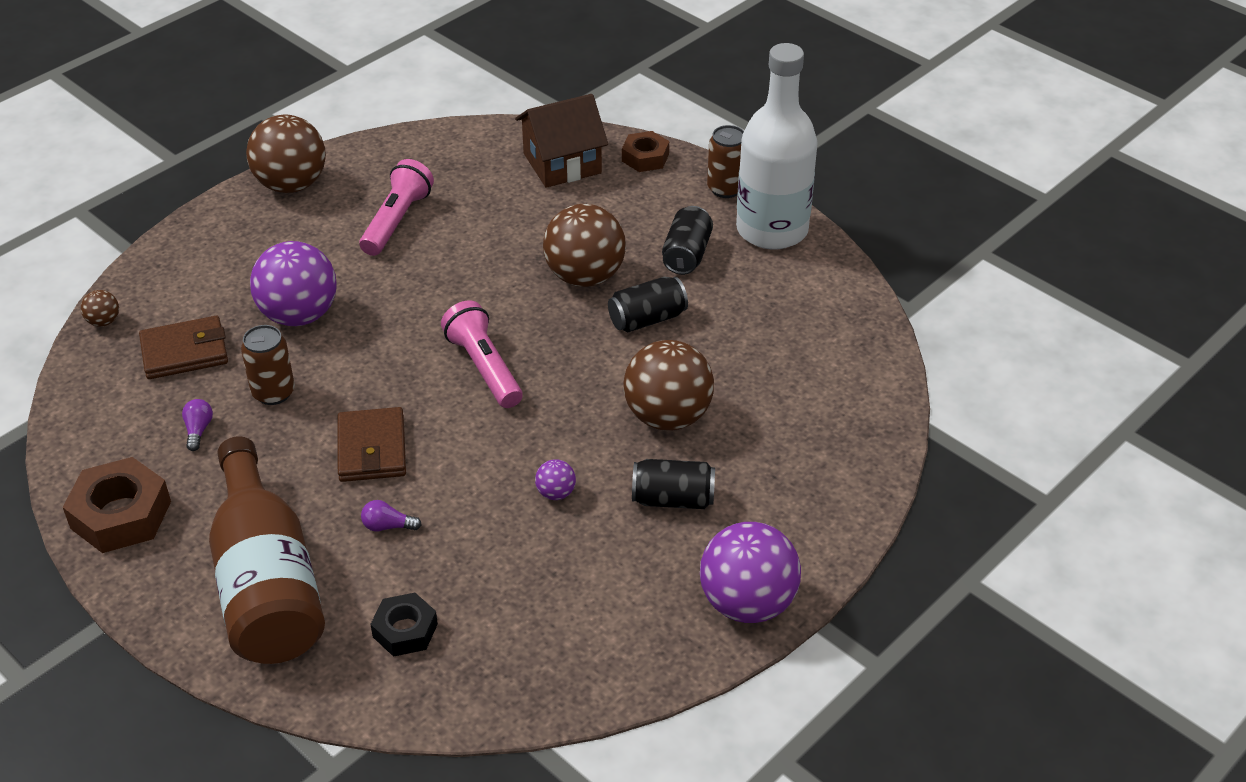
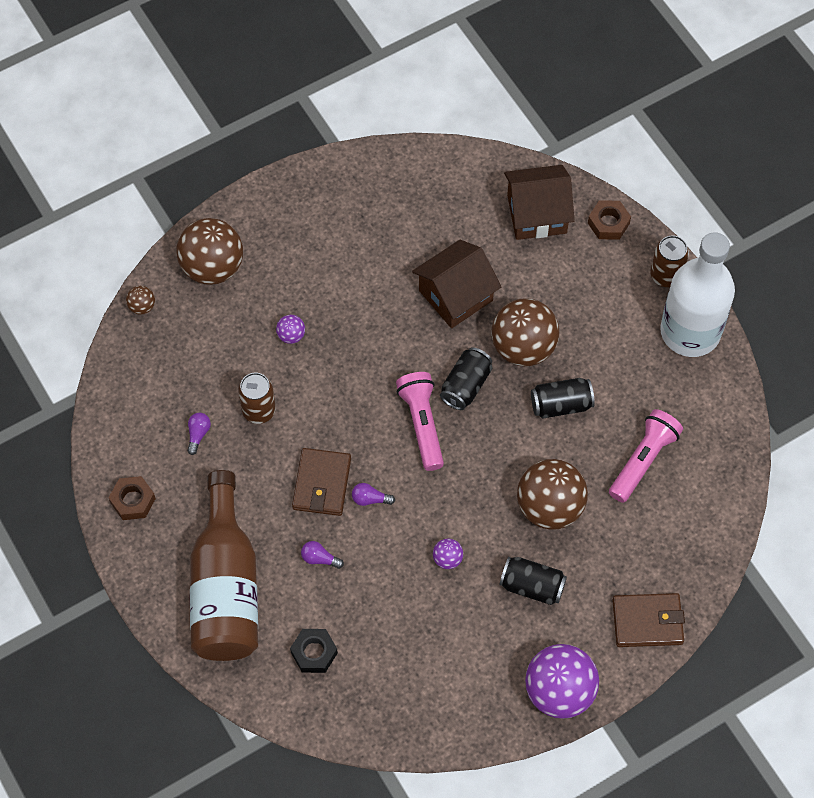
camera: 15 degrees right, 20 degrees up
brown nut [63,457,171,553] -> brown nut [109,476,156,520], size x0.62
brown wallet [139,316,228,379] -> brown wallet moved to [613,593,685,647]
brown ball [246,115,326,193] -> brown ball moved to [177,218,243,285]
purple ball [250,241,337,326] -> purple ball [276,315,305,344], size x0.43
pink flashlight [359,159,434,256] -> pink flashlight moved to [609,409,683,503]
black can [662,206,713,275] -> black can moved to [440,347,493,410]
none -> purple light bulb [352,483,395,506]
none -> brown house [412,240,502,328]

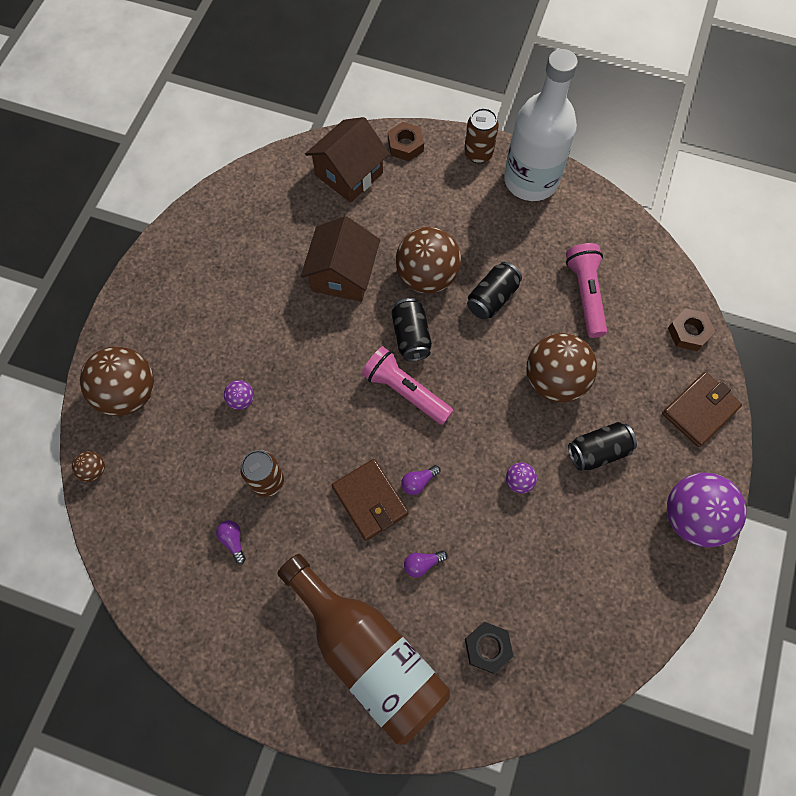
camera: 40 degrees left, 5 degrees up
brown nut [109,476,156,520] -> brown nut moved to [668,308,715,351]

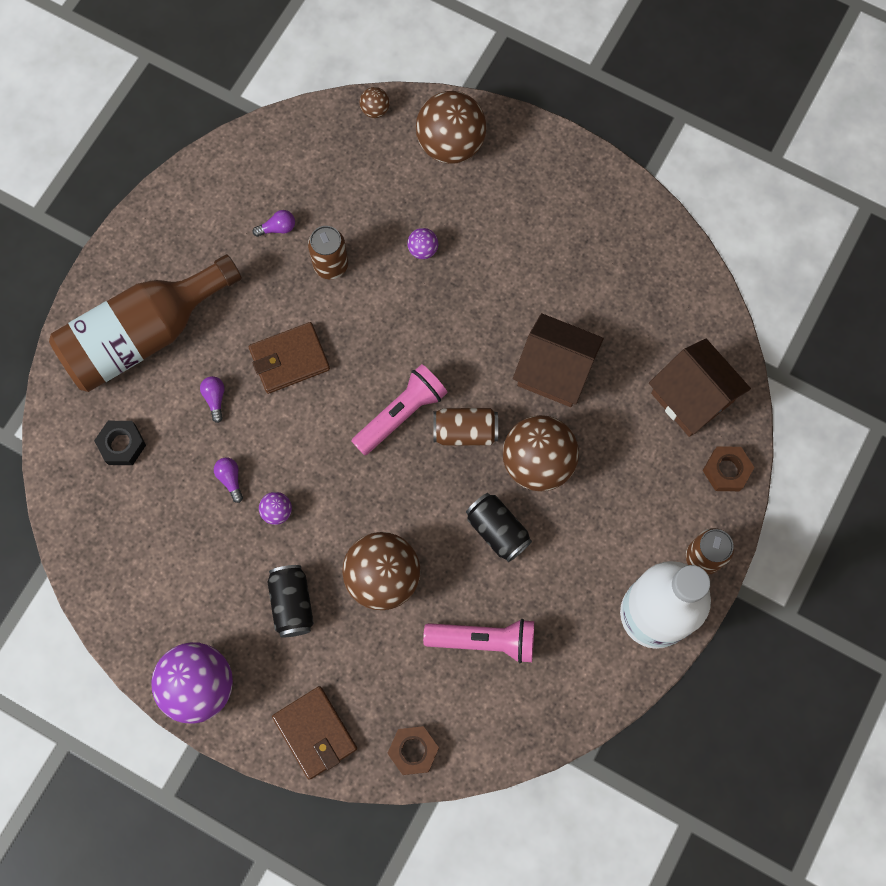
camera: 100 degrees right, 5 degrees up
black can [391,298,432,361] -> brown can [433,408,498,446]
purple light bulb [401,465,440,495] -> purple light bulb moved to [214,458,243,503]

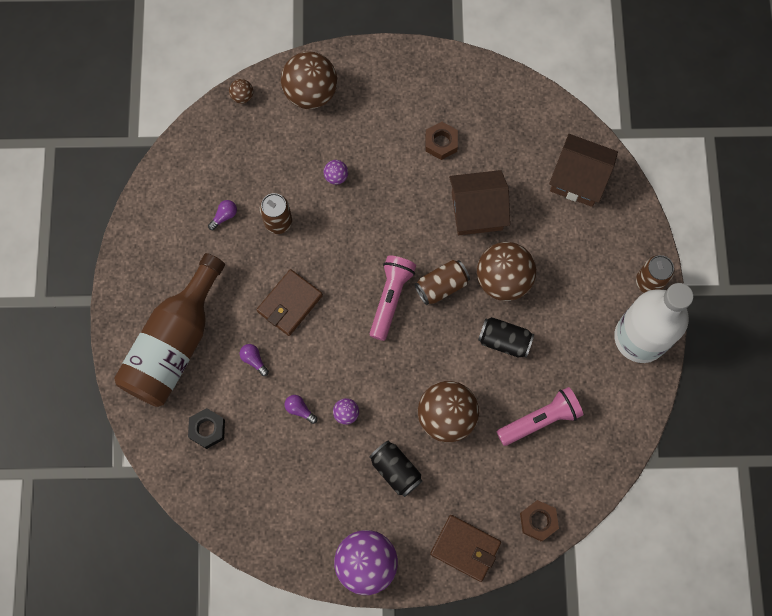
camera: 30 degrees left, 0 degrees up
brown nut [703,446,754,491] -> brown nut moved to [426,122,458,160]

